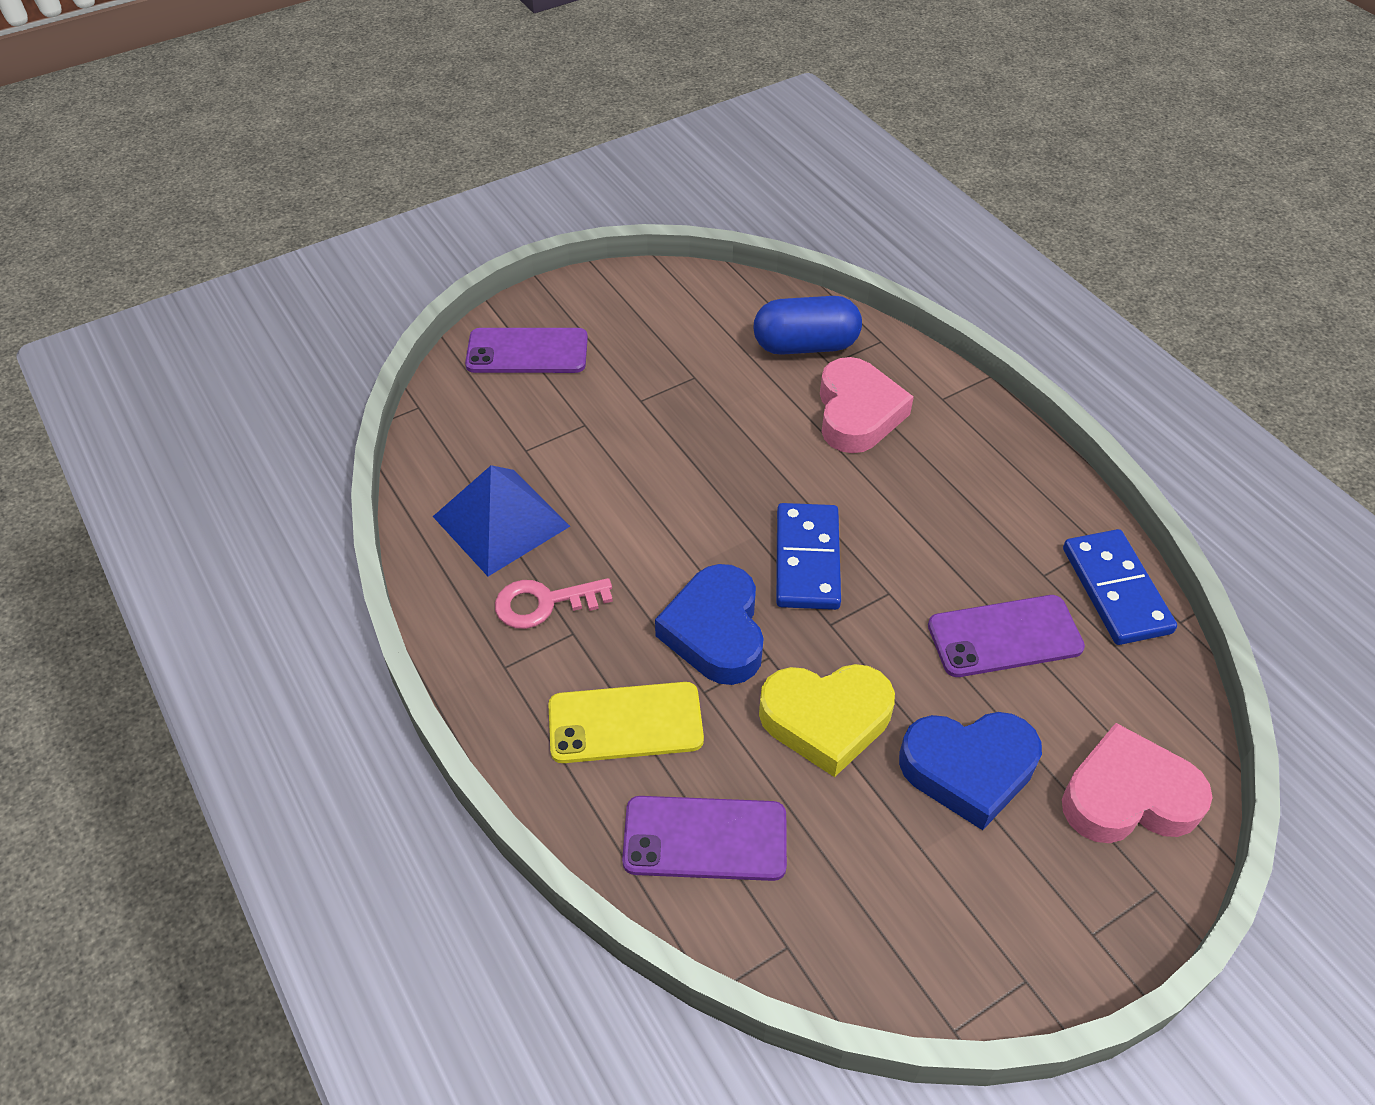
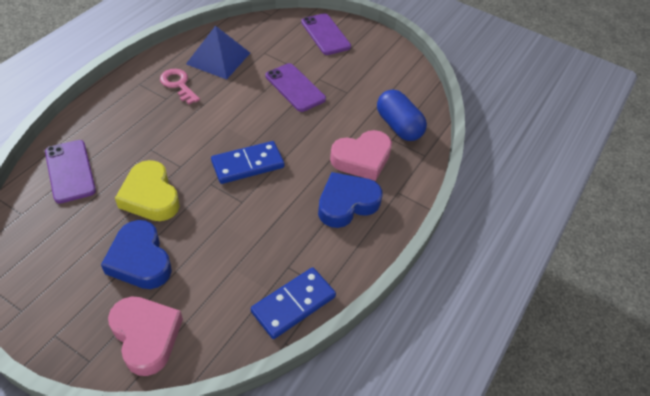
camera: 60 degrees right, 0 degrees up
yellow phone [548,682,704,763] -> none
blue heart [655,564,764,685] -> blue heart moved to [318,172,382,228]
purple phone [928,595,1085,677] -> purple phone moved to [265,63,326,112]

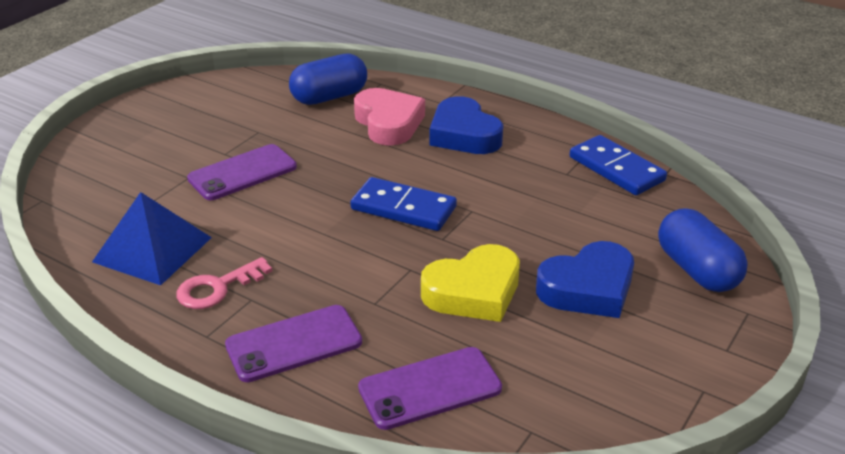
camera: 85 degrees left, 15 degrees down
pink heart [108,296,183,376] -> blue capsule [658,208,748,292]
blue domino [211,141,284,184] -> blue domino turned 45 degrees counterclockwise [350,177,457,231]
purple phone [301,13,351,55] -> purple phone moved to [225,305,362,382]

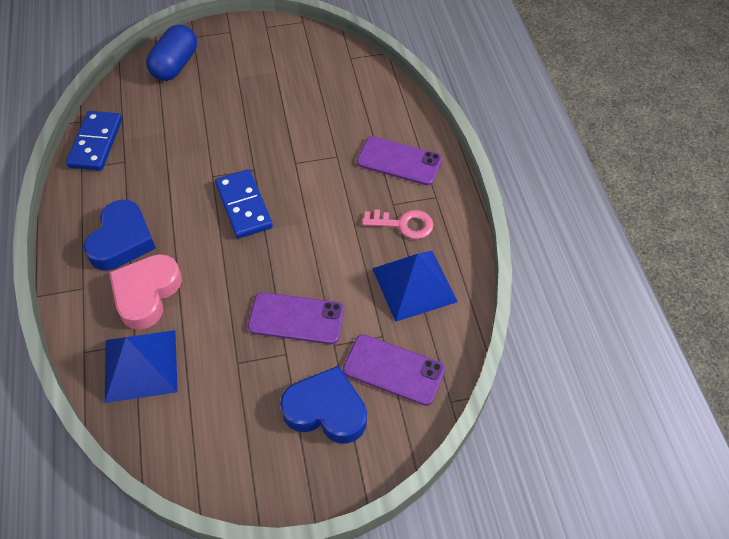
camera: 135 degrees left, 20 degrees up
blue capsule [289,53,367,105] -> blue pyramid [105,330,178,403]
purple phone [358,347,502,430] -> purple phone moved to [343,334,445,406]
yellow heart [421,244,520,322] -> none
blue heart [536,241,634,318] -> blue heart moved to [280,366,367,444]

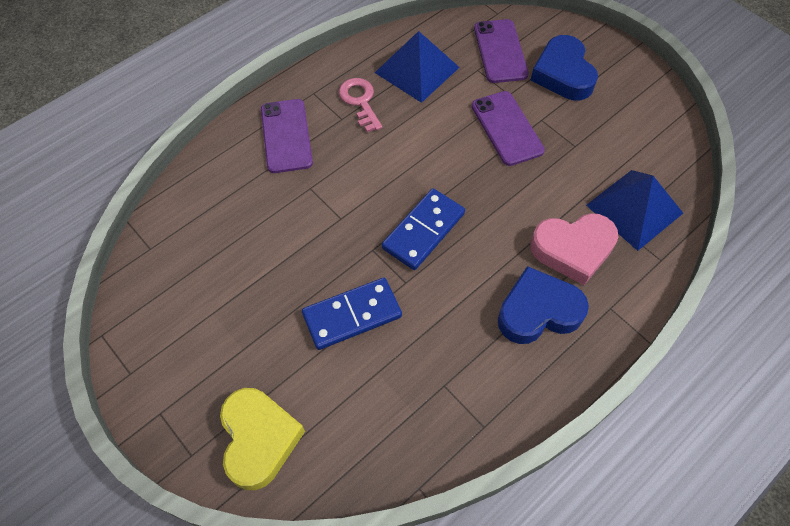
camera: 120 degrees left, 5 degrees up
blue domino [66,111,122,171] -> blue domino moved to [302,278,402,350]
blue capsule [146,24,197,81] -> yellow heart [220,388,305,490]

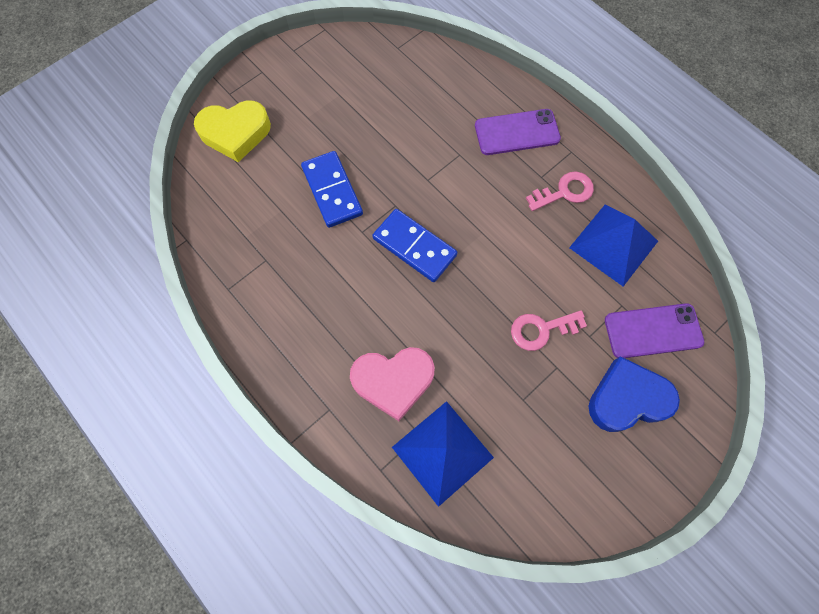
camera: 90 degrees right, 10 degrees up
purple phone [472,91,545,166] -> pink key [511,310,587,351]
blue heart [497,266,589,344] -> none
pink heart [530,213,618,285] -> pink heart turned 90 degrees counterclockwise [350,347,435,421]

